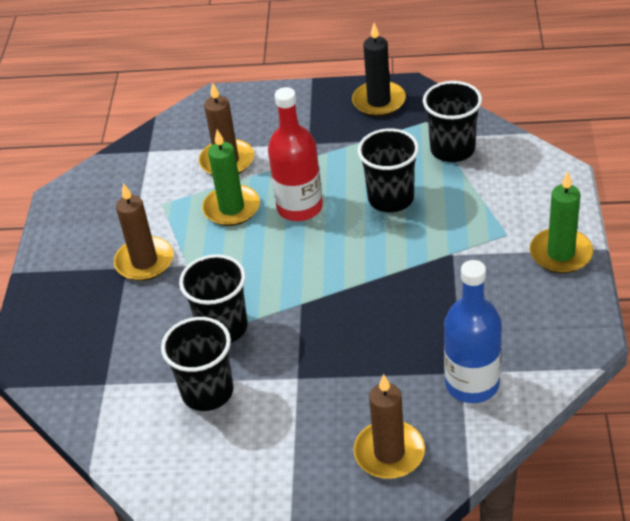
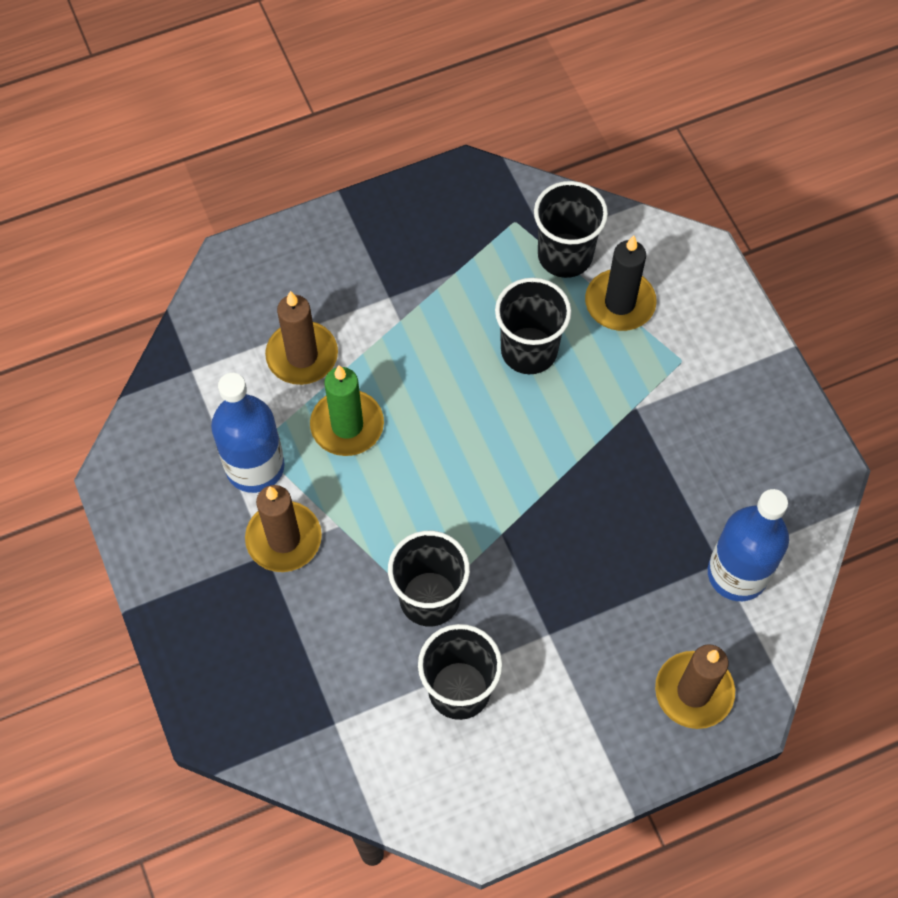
camera: 30 degrees left, 20 degrees up
red bottle [268,87,323,221] -> none
black candle [352,23,406,117] -> black candle moved to [585,235,657,331]
green candle [530,172,593,273] -> none
none -> blue bottle [211,373,285,493]

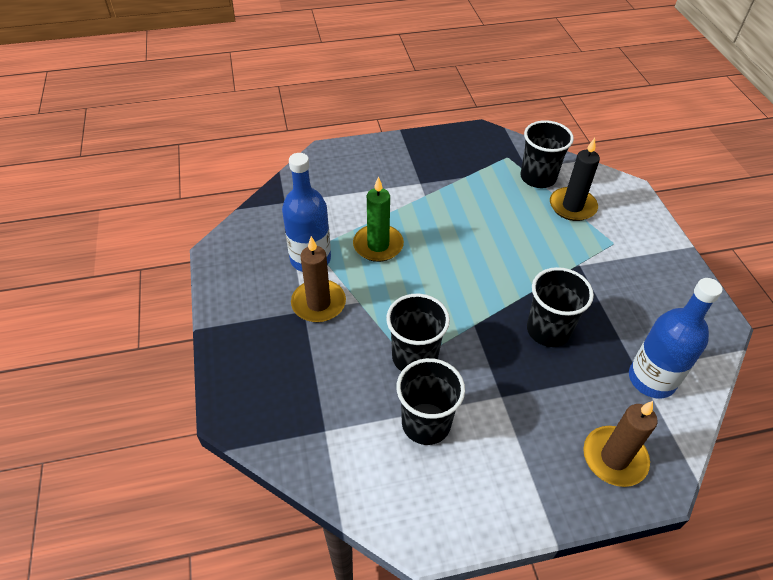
camera: 10 degrees right, 15 degrees down
brown candle [265,291,338,385] -> none
black cup [495,278,571,374] -> black cup moved to [527,267,594,347]

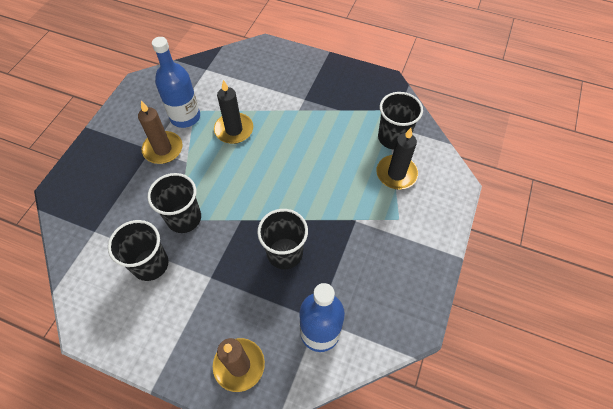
camera: 35 degrees right, 10 degrees up
green candle [353,176,404,262] -> black candle [214,80,253,144]

